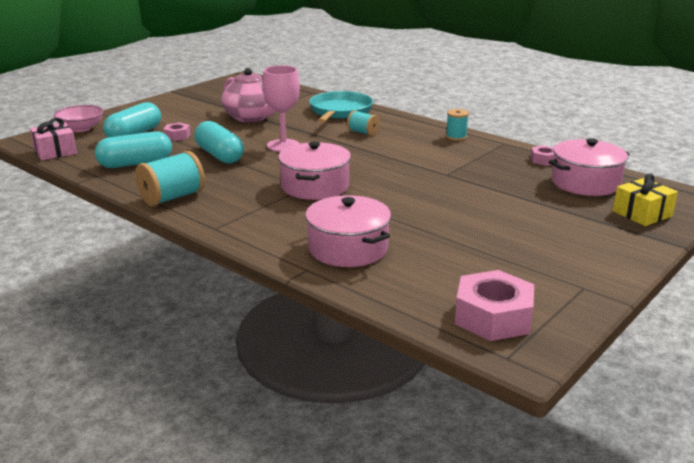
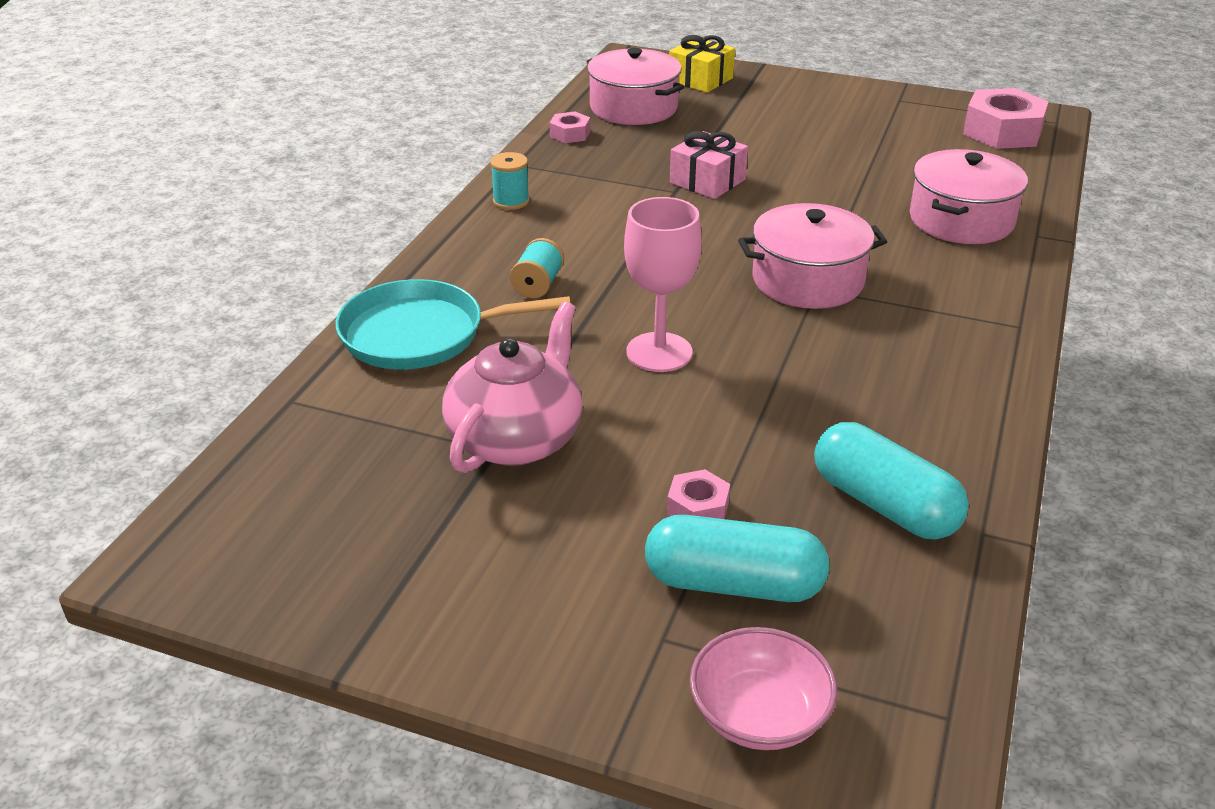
camera: 110 degrees left, 10 degrees up
pink gift [30,118,77,160] -> pink gift moved to [670,131,748,199]
turquoise spool [135,151,205,207] -> none
turquoise capsule [194,121,244,164] -> none

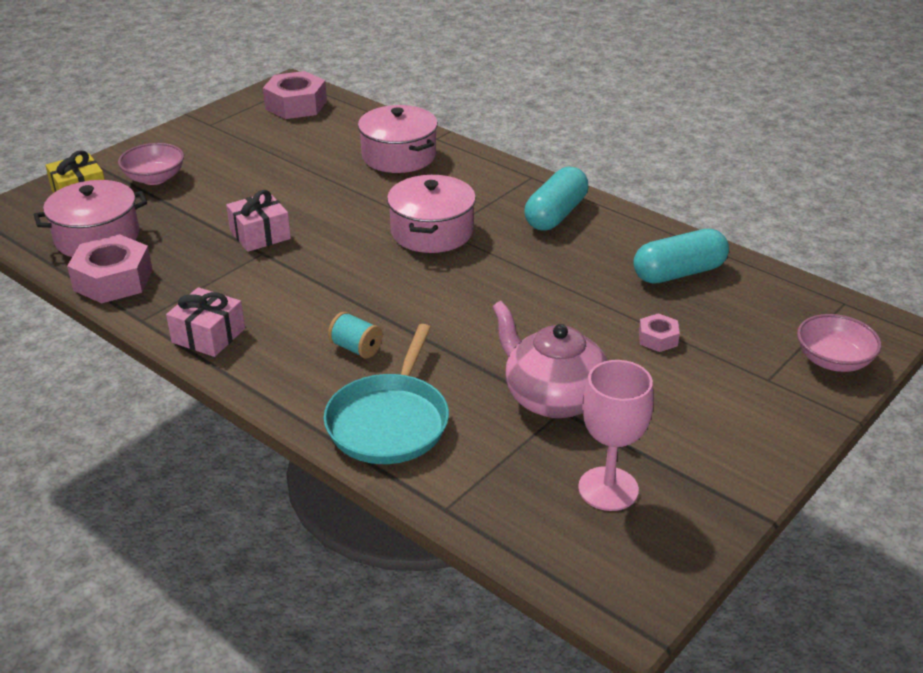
camera: 70 degrees left, 0 degrees up
turquoise spool [490,152,529,210] -> pink gift [166,287,245,357]
pink nut [549,112,590,143] -> pink nut [67,234,153,303], size x1.97
pink goblet [624,197,702,372] -> pink goblet moved to [578,360,653,511]
turquoise capsule [645,515,829,602] -> turquoise capsule moved to [525,167,589,231]
none -> pink bowl [118,143,184,185]

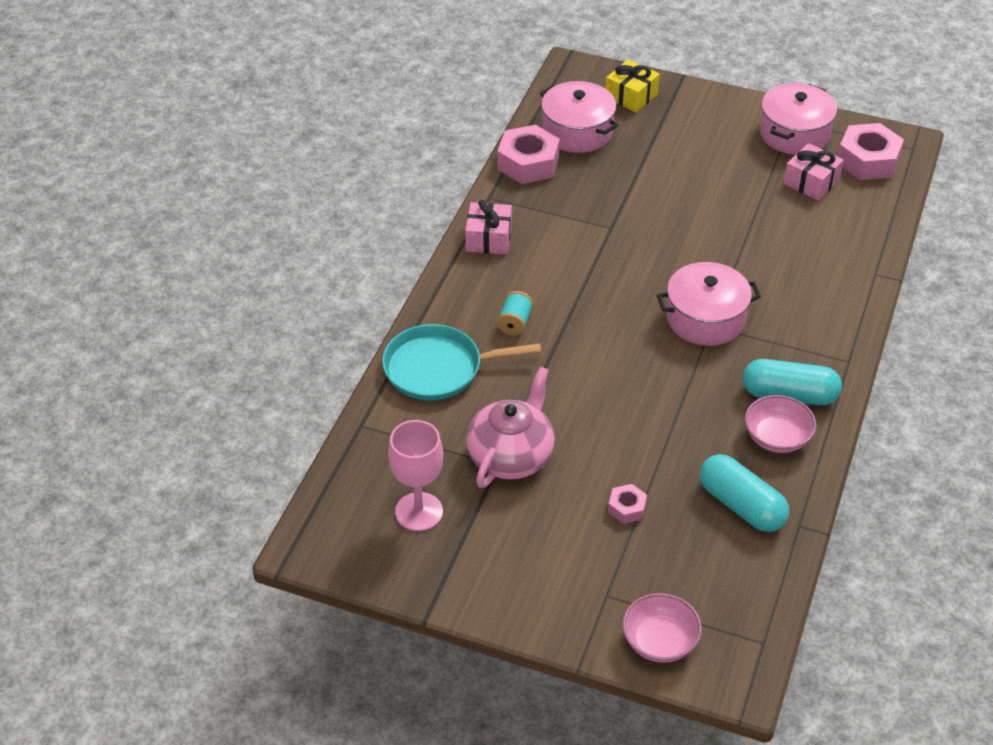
camera: 70 degrees right, 10 degrees up
pink bowl [118,143,184,185] -> pink bowl moved to [745,395,816,453]
pink gift [226,190,291,252] -> pink gift moved to [784,143,844,201]
pink pot [358,105,438,173] -> pink pot moved to [760,83,837,155]

